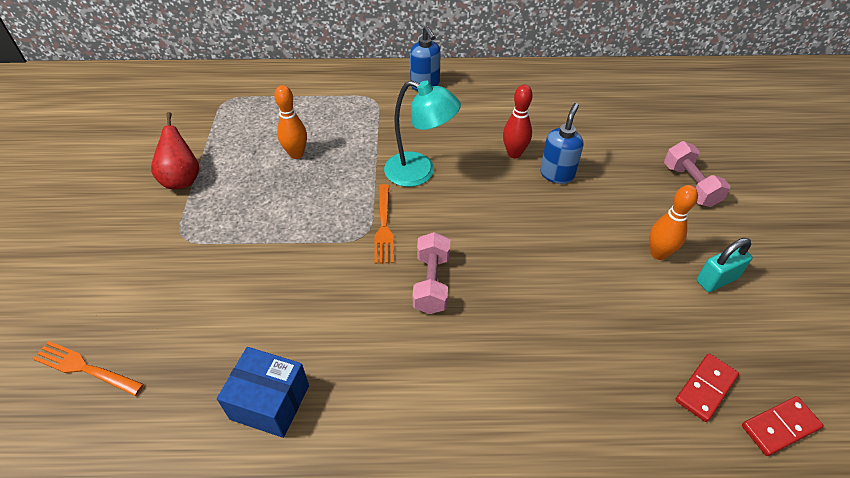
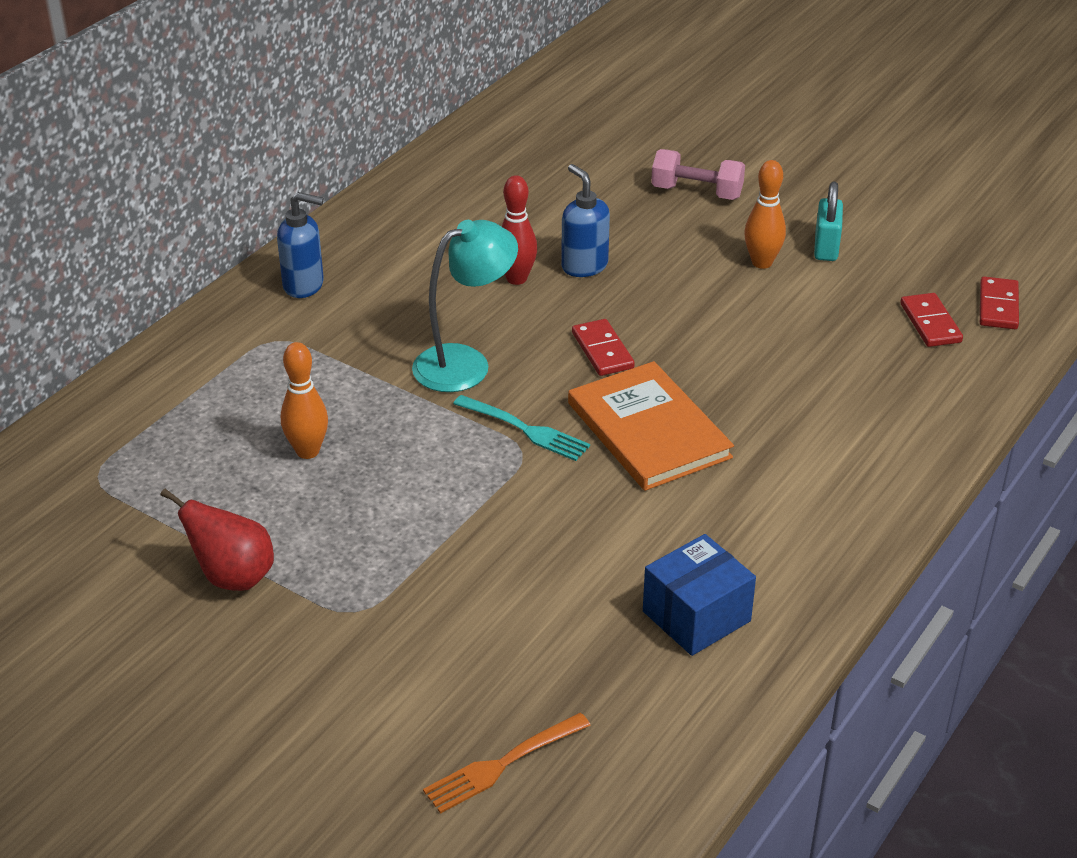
camera: 55 degrees left, 10 degrees down
orange fork [374,184,394,264] -> turquoise fork [453,395,590,461]
pink dumbbell [413,232,450,314] -> orange book [568,361,734,491]
none -> red domino [572,319,635,376]

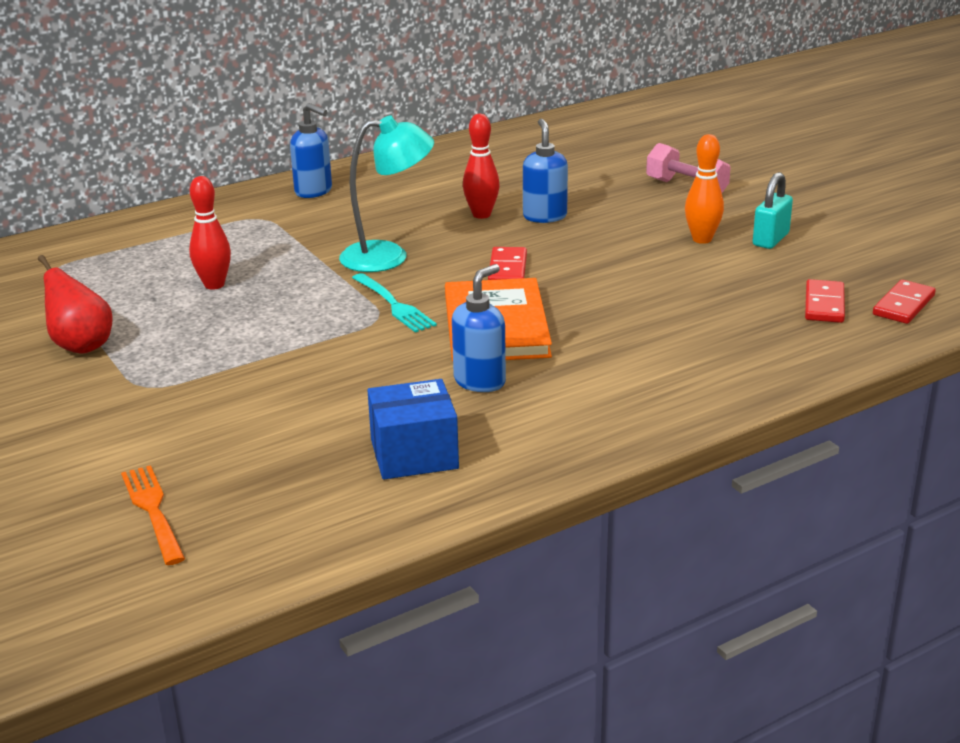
camera: 25 degrees right, 10 degrees down
orange bowling pin [281,342,328,459] -> red bowling pin [189,176,231,289]
orange fork [423,713,591,814] -> orange fork turned 75 degrees clockwise [121,465,185,565]
none -> blue soap dispenser [452,264,506,392]

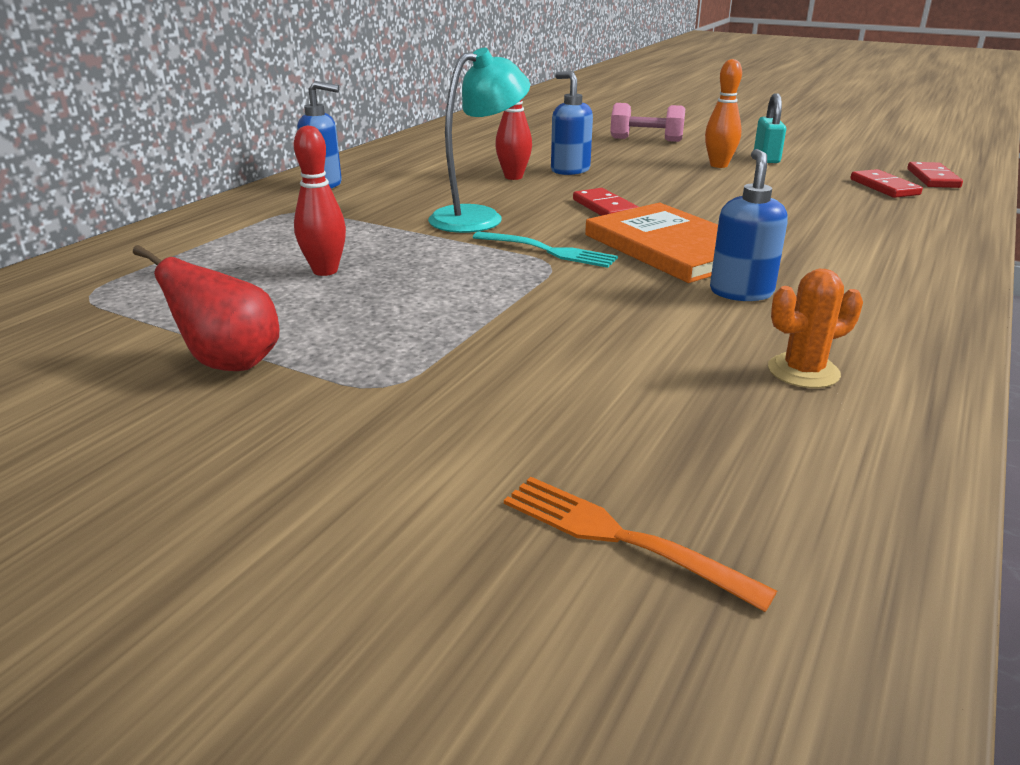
camera: 30 degrees left, 0 degrees up
blue box [367,379,459,479] -> orange cactus [768,269,863,388]

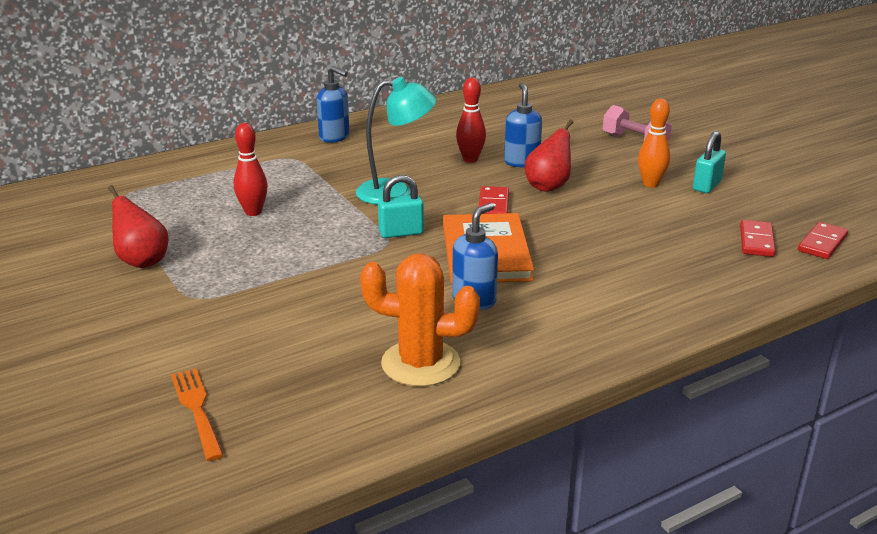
camera: 30 degrees right, 0 degrees up
turquoise fork [472,231,618,268] -> turquoise padlock [378,175,424,238]
orange cactus [768,269,863,388] -> orange cactus [360,253,480,387], size x1.69
none -> red pear [525,119,574,192]

